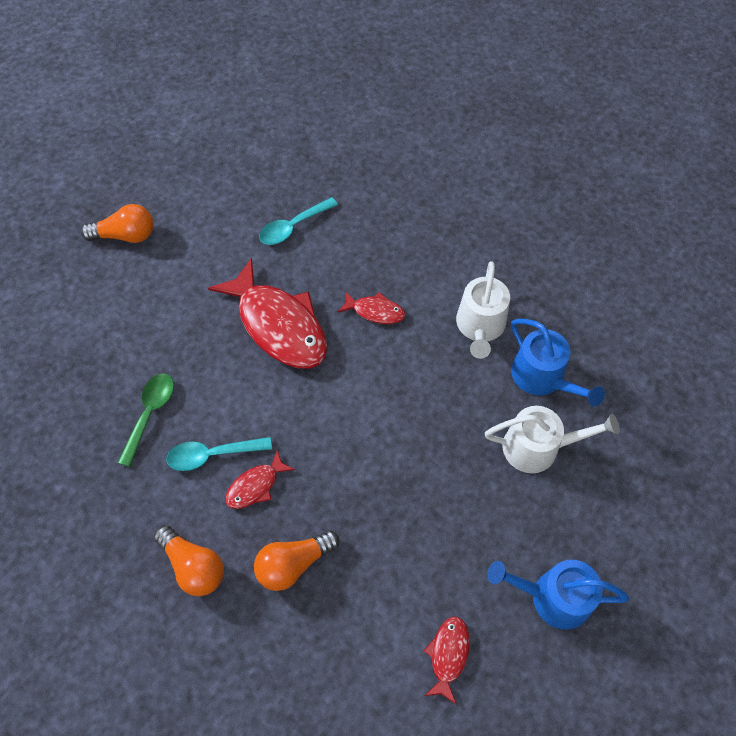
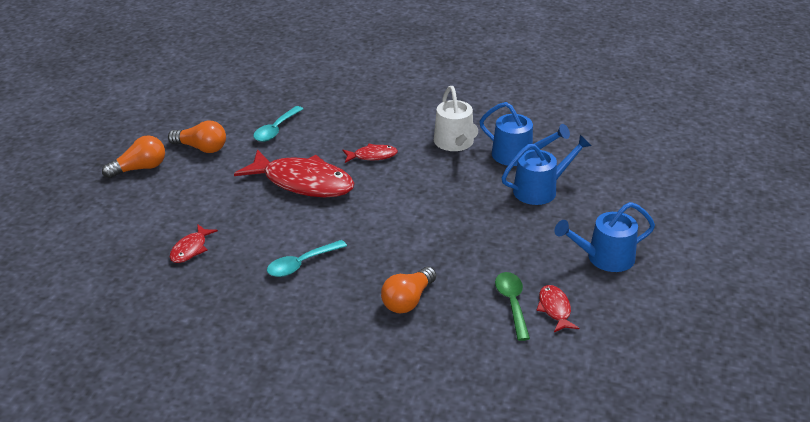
camera: 25 degrees left, 25 degrees down
green spoon [118,373,174,467] -> green spoon moved to [495,272,530,341]
orange light bulb [154,525,224,596] -> orange light bulb moved to [168,121,226,153]
red fish [225,450,295,509] -> red fish moved to [170,224,218,263]
white watering can [485,406,620,473] -> blue watering can [501,135,591,205]

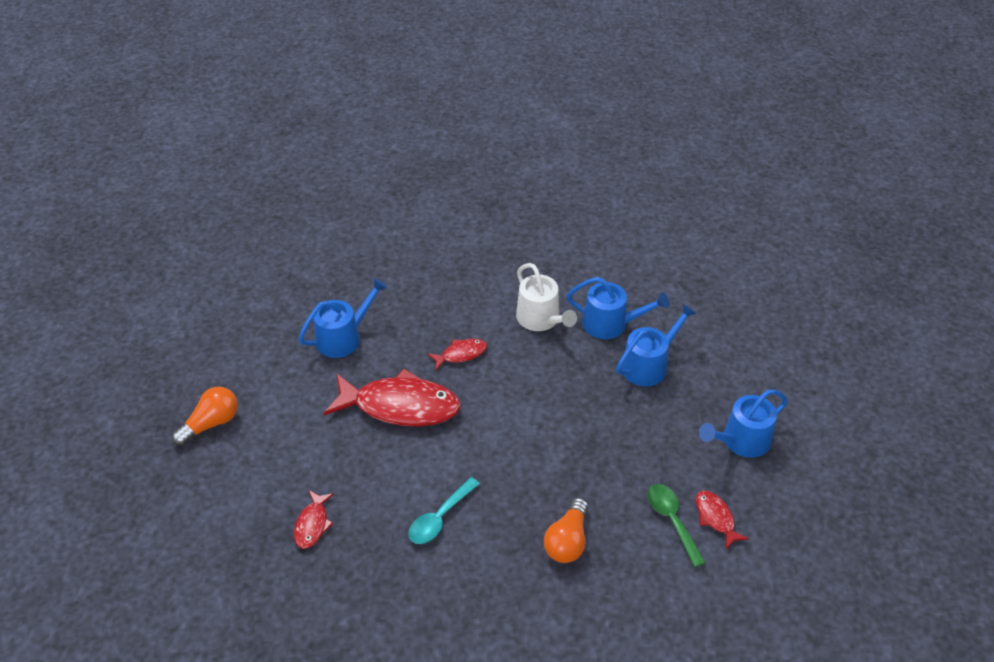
camera: 15 degrees left, 10 degrees up
orange light bulb [168,121,226,153] -> none
turquoise spoon [253,106,303,142] -> blue watering can [298,278,388,358]

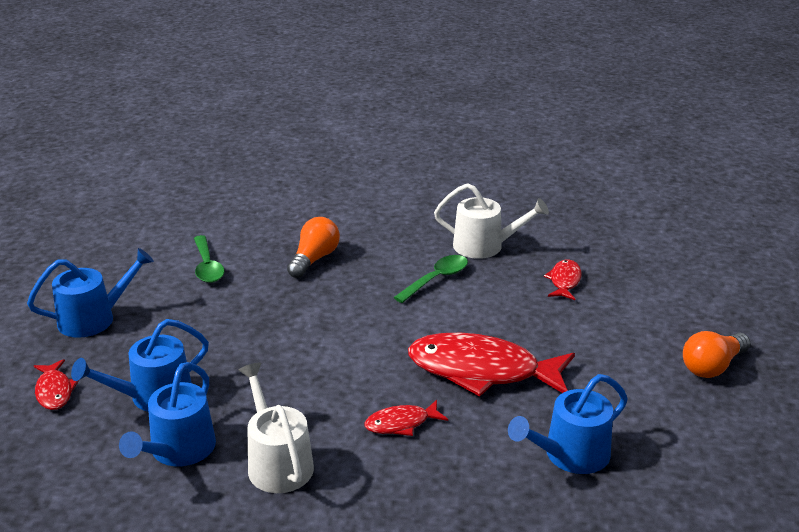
camera: 175 degrees left, 15 degrees down
turquoise spoon [408,477,480,544] -> green spoon [393,255,468,303]
blue watering can [567,277,670,339] -> blue watering can turned 90 degrees counterclockwise [119,362,216,466]
red fish [696,490,749,549] -> red fish moved to [34,359,79,410]
none -> white watering can [434,183,549,259]

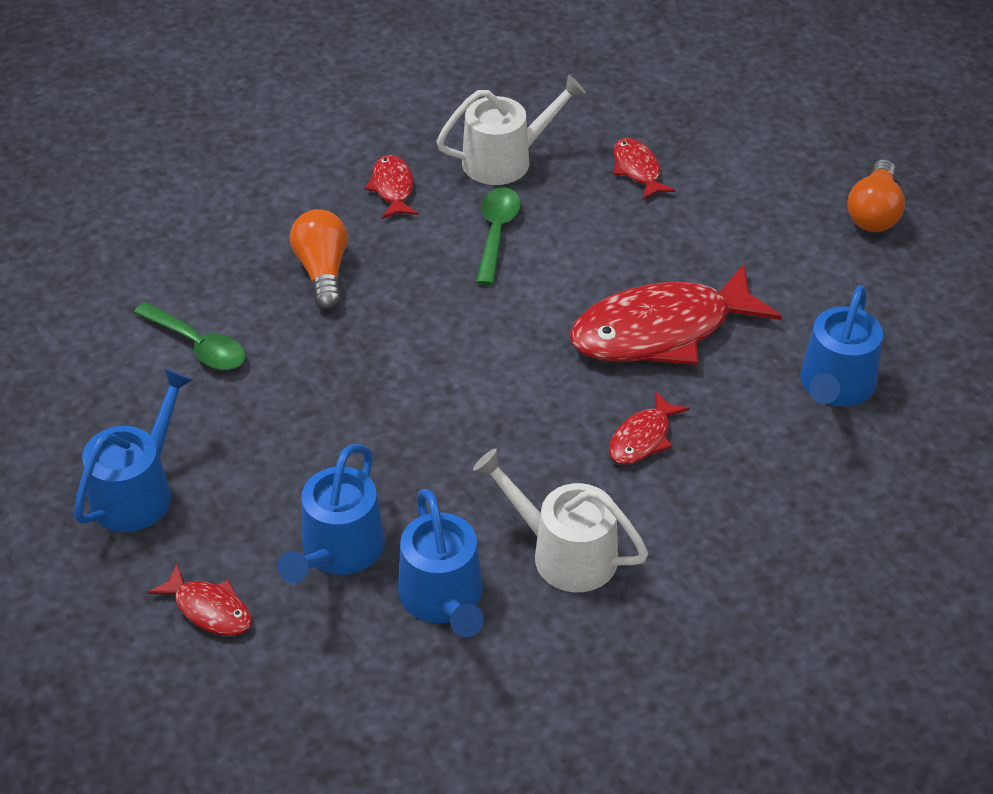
camera: 35 degrees left, 15 degrees up
none -> red fish [365,155,418,219]

